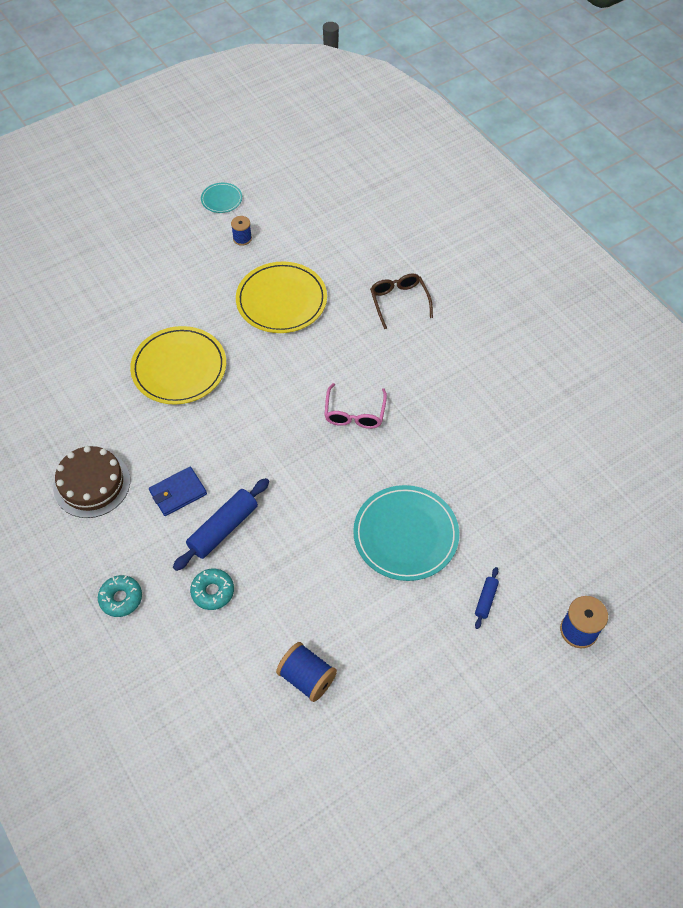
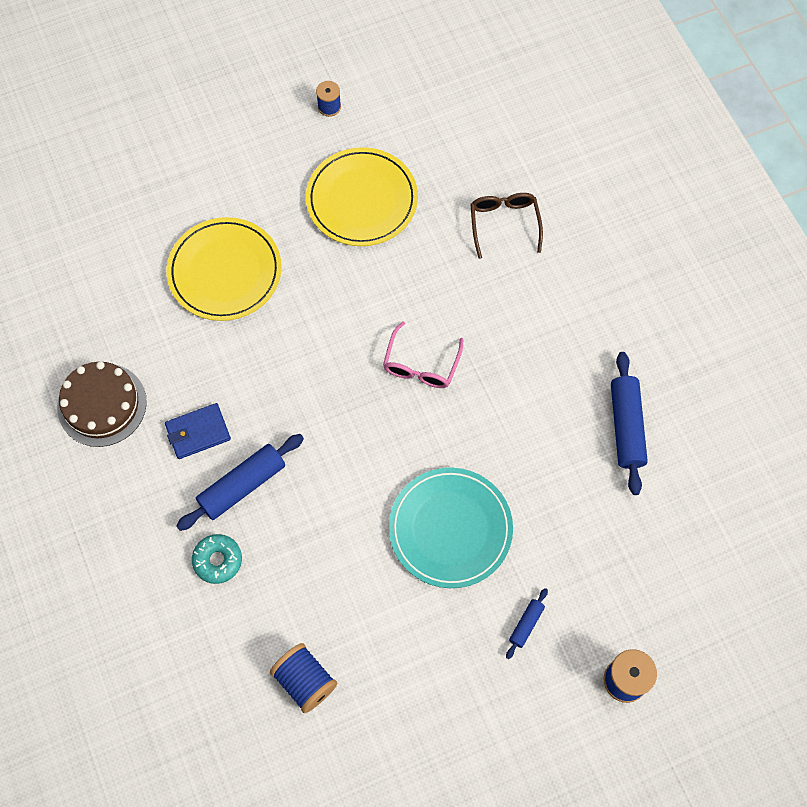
camera: 10 degrees right, 10 degrees up
turquoise donut [98,575,142,617] -> none
turquoise plate [201,183,242,213] -> none
none -> blue rolling pin [611,352,648,495]

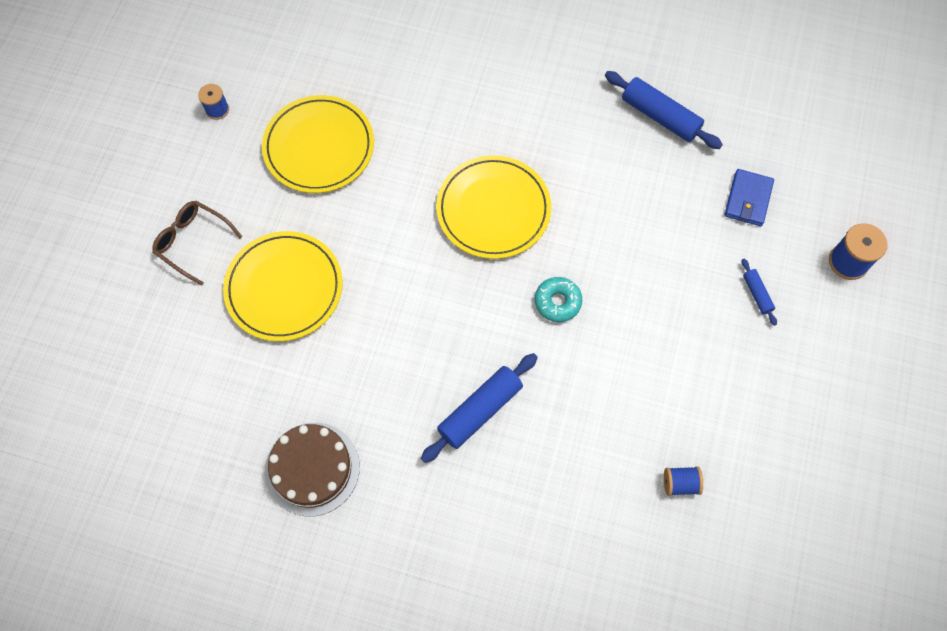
camera: 50 degrees left, 0 degrees up
blue wallet [165,403,231,459] -> blue wallet moved to [724,169,774,226]
blue rolling pin [176,434,304,531] -> blue rolling pin turned 45 degrees clockwise [421,353,538,463]
turquoise donut [192,534,242,584] -> turquoise donut moved to [535,277,582,322]
blue spool [270,643,338,713] -> blue spool [664,466,703,496], size x0.63
pink glasses [383,321,463,388] -> yellow plate [436,155,551,259]
turquoise plate [389,468,513,588] -> none
brown glasses [470,193,543,259] -> brown glasses moved to [152,201,242,286]

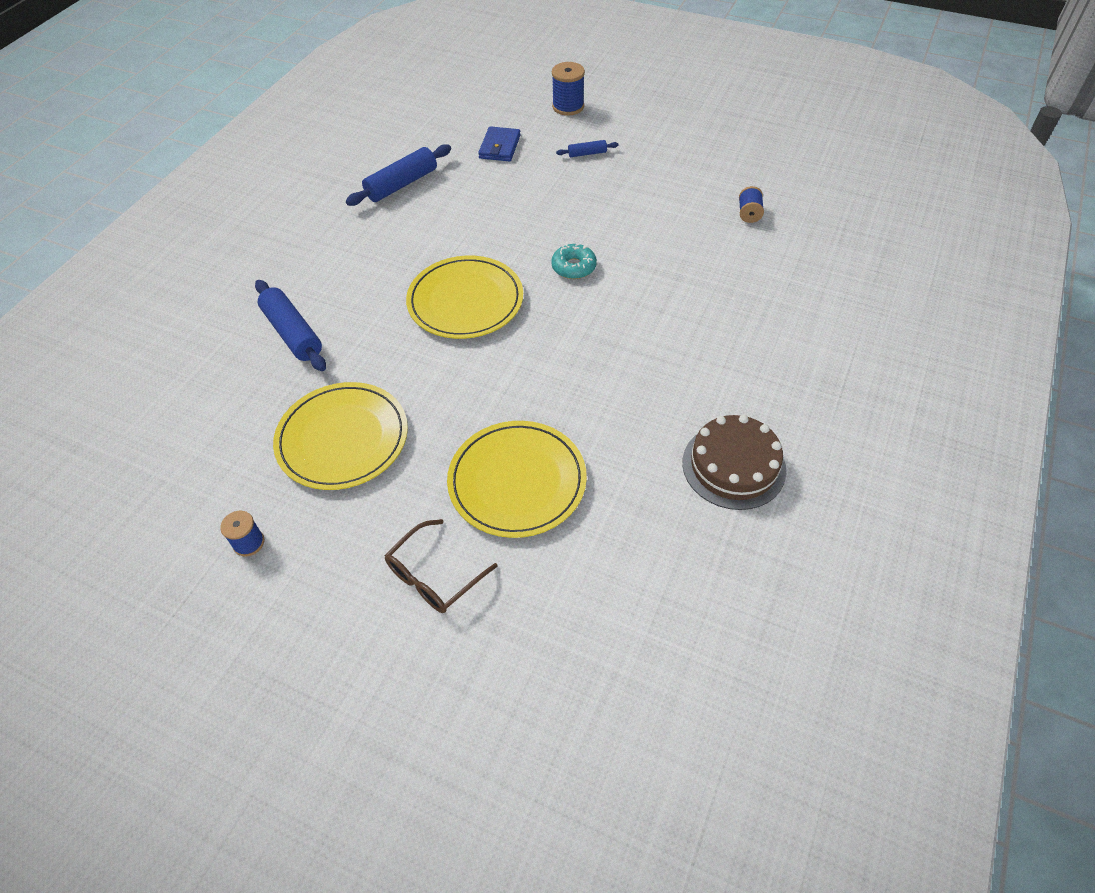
camera: 80 degrees left, 15 degrees down
blue rolling pin [421,353,538,463] -> blue rolling pin moved to [255,280,326,371]
blue wallet [724,169,774,226] -> blue wallet turned 75 degrees clockwise [478,126,521,162]

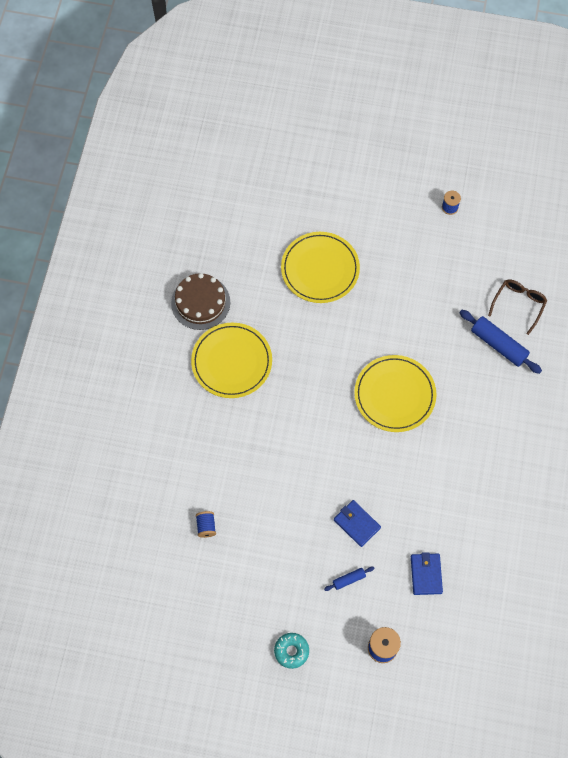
camera: 165 degrees right, 15 degrees up
yellow plate [273,382,408,490] -> yellow plate moved to [191,323,272,398]
blue rolling pin [346,144,451,206] -> none
brown glasses [385,519,498,613] -> brown glasses moved to [488,279,547,335]
turquoise donut [551,243,597,279] -> turquoise donut moved to [274,633,309,669]
none -> blue wallet [334,500,381,547]

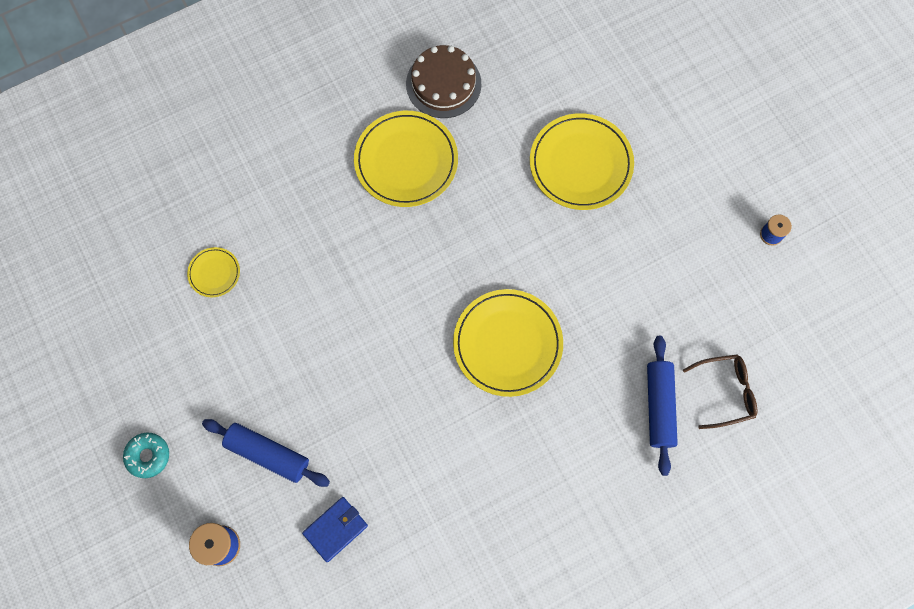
camera: 50 degrees right, 5 degrees up
blue spool [196,511,216,538] -> yellow plate [187,247,240,297]
blue rolling pin [324,567,375,591] -> blue rolling pin [202,419,330,487], size x1.97
blue wallet [334,500,381,547] -> none

